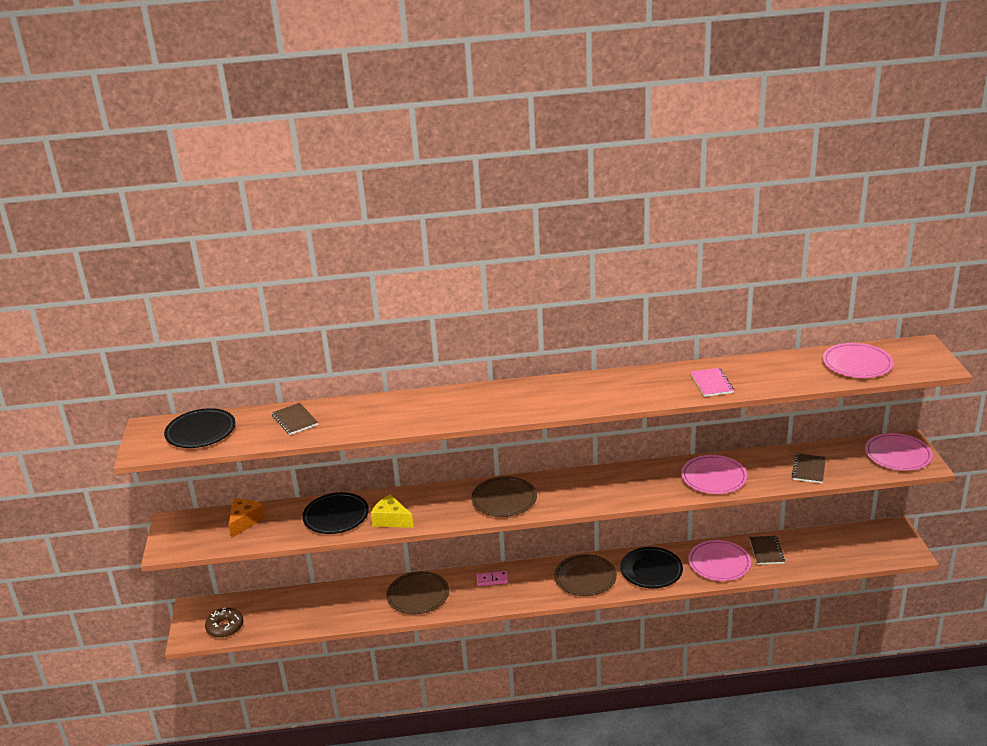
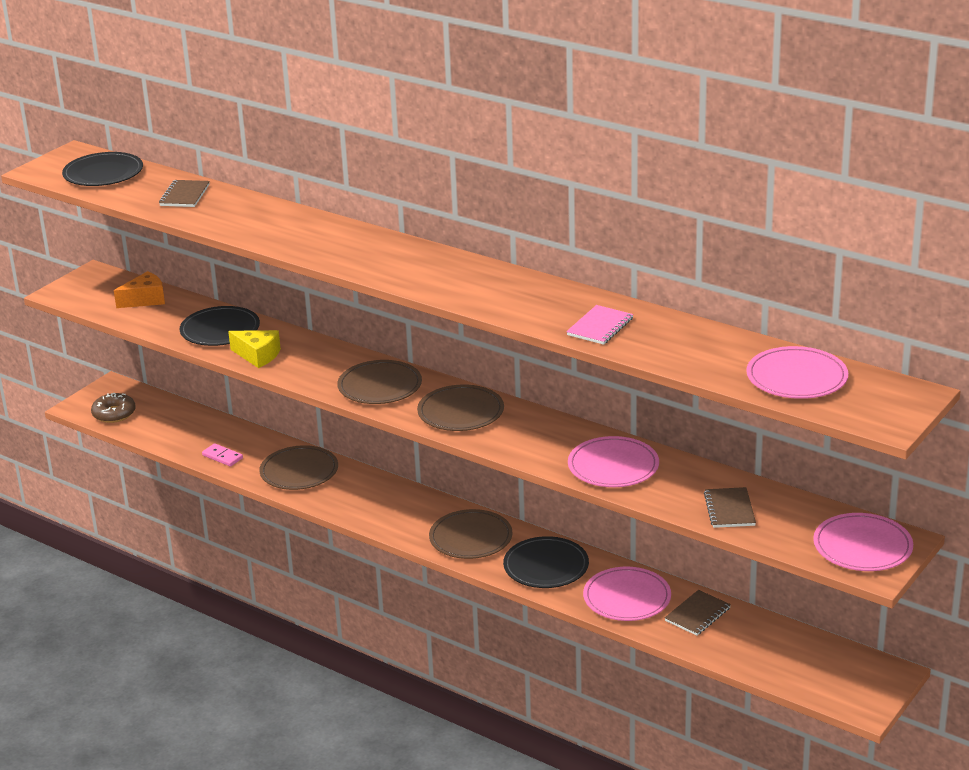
camera: 40 degrees right, 0 degrees up
yellow cheese [371,494,414,528] -> yellow cheese turned 135 degrees clockwise [228,330,281,368]
pink domino [476,571,509,586] -> pink domino moved to [202,443,243,467]
brown notebook [792,453,826,483] -> brown notebook turned 60 degrees counterclockwise [704,487,756,528]
none -> brown plate [417,385,504,431]

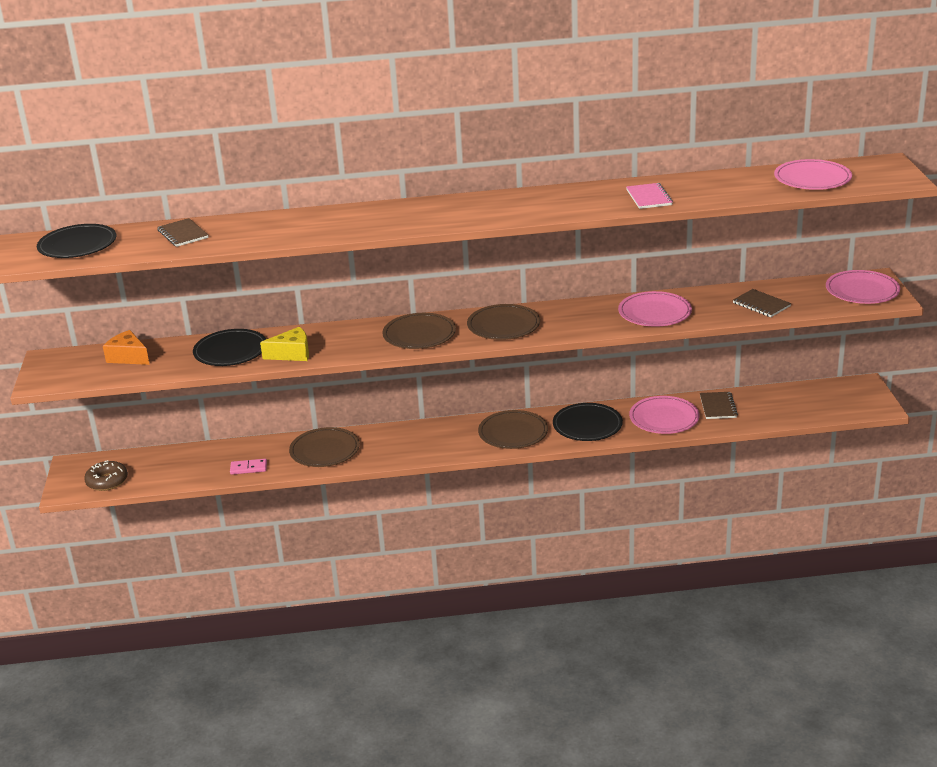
camera: 40 degrees left, 0 degrees up
orange cheese [114,271,165,308] -> orange cheese turned 75 degrees counterclockwise [103,330,150,365]

